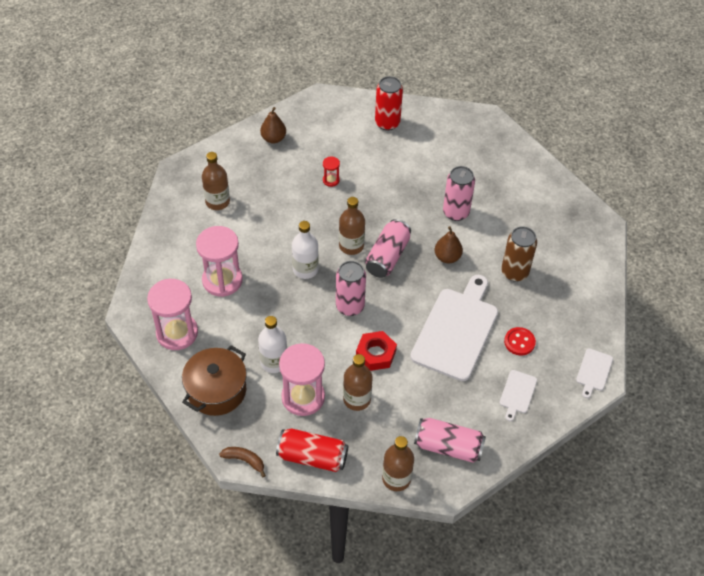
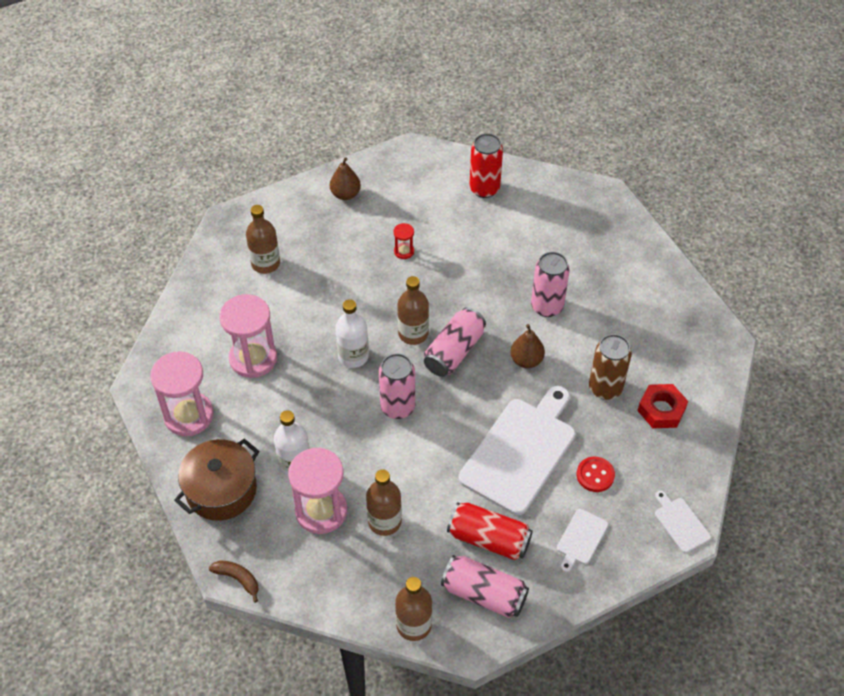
camera: 10 degrees right, 0 degrees up
red can [276,428,348,472] -> red can moved to [447,502,533,560]
red nut [356,331,397,371] -> red nut moved to [638,384,688,428]
white cutting board [576,348,613,398] -> white cutting board turned 120 degrees clockwise [655,490,711,553]

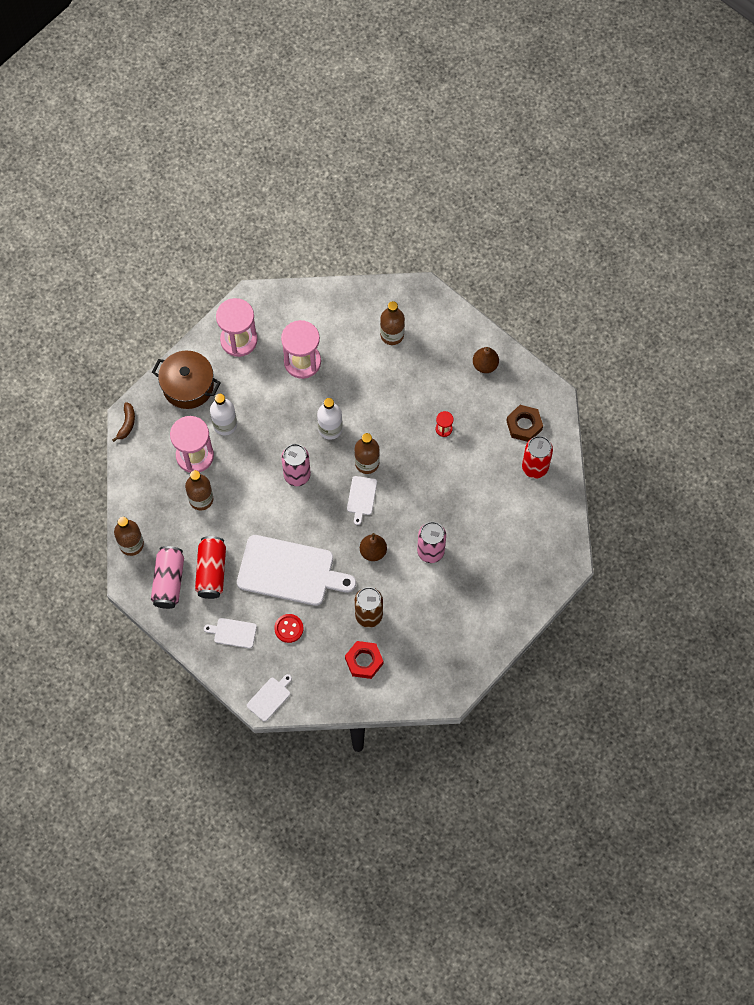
camera: 70 degrees right, 15 degrees up
pink can [424,307,486,377] -> white cutting board [347,476,377,525]
none -> brown nut [506,405,543,442]

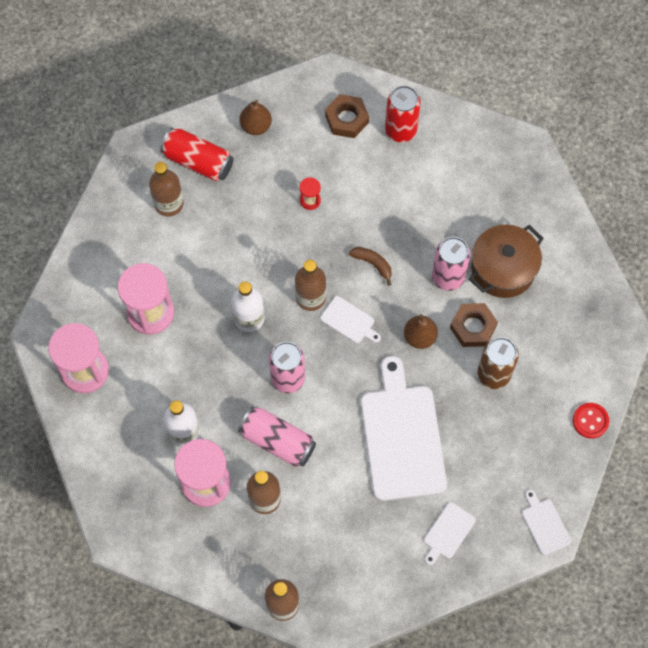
camera: 65 degrees left, 0 degrees up
brown banana [112,402,135,442] -> brown banana moved to [349,247,392,286]
pink can [151,546,184,609] -> pink can moved to [238,406,316,467]
brown pot [152,350,221,409] -> brown pot moved to [469,225,544,298]
red can [195,536,226,599] -> red can moved to [160,128,234,181]
white cutting board [237,535,356,606] -> white cutting board turned 45 degrees counterclockwise [361,356,447,501]
red button [274,614,303,643] -> red button moved to [573,403,609,439]
red nut [345,641,383,679] -> none
none -> brown nut [450,303,498,347]

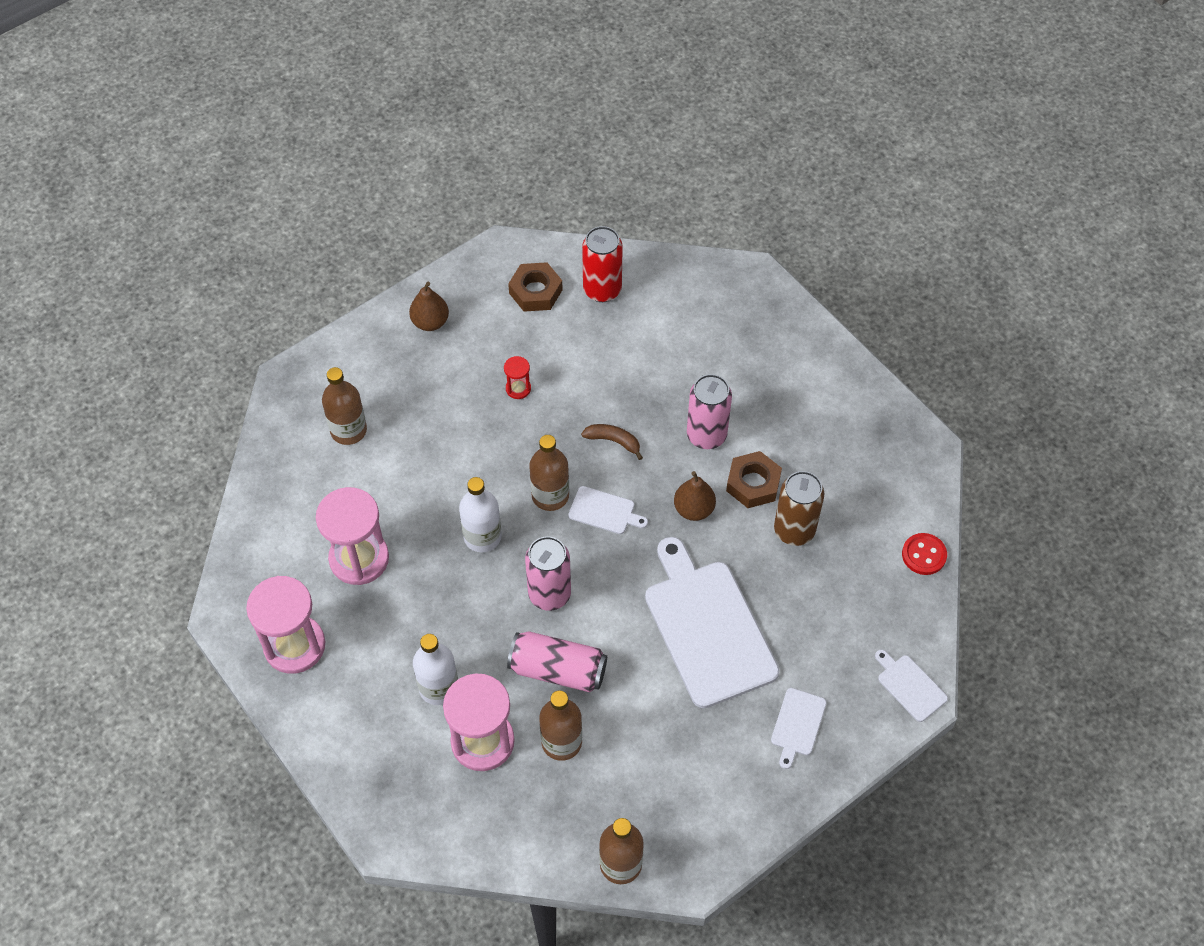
camera: 15 degrees left, 10 degrees down
red can [160,128,234,181] -> none
brown pot [469,225,544,298] -> none

